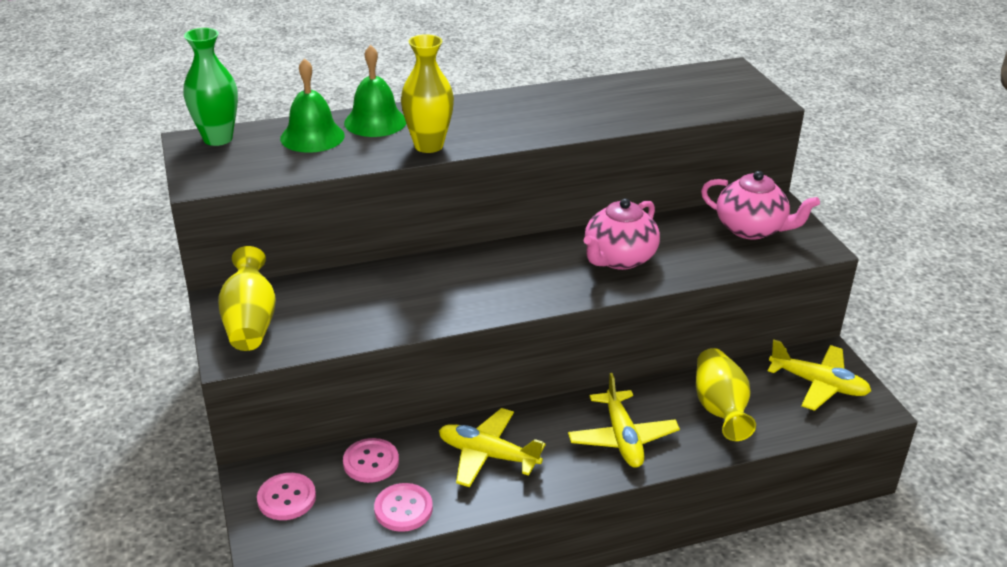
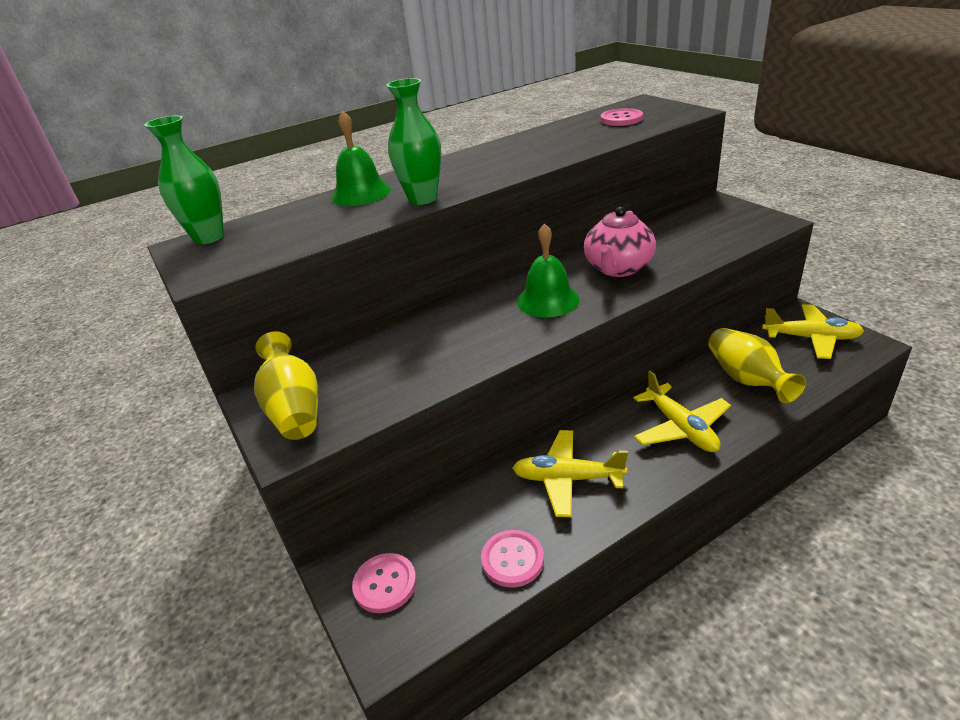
camera: 10 degrees left, 0 degrees up
green bell [280,58,345,153] -> green bell moved to [517,223,580,317]
pink button [343,438,399,483] -> pink button moved to [600,108,643,126]
yellow vase [401,34,454,153] -> green vase [386,78,441,205]
pink teapot [701,171,820,239] -> none

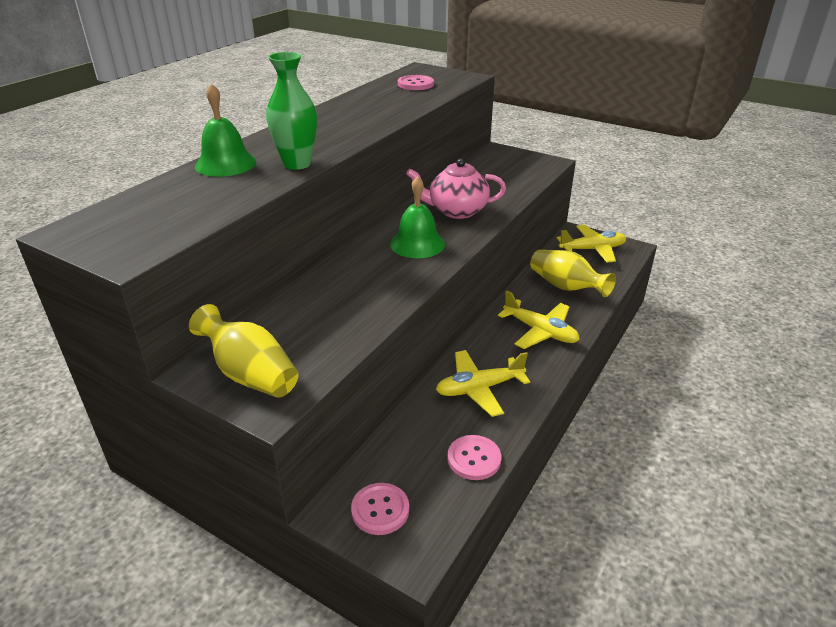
camera: 30 degrees left, 0 degrees up
green vase [145,116,224,244] -> none
pink teapot [584,207,656,277] -> pink teapot turned 90 degrees clockwise [406,159,506,219]

